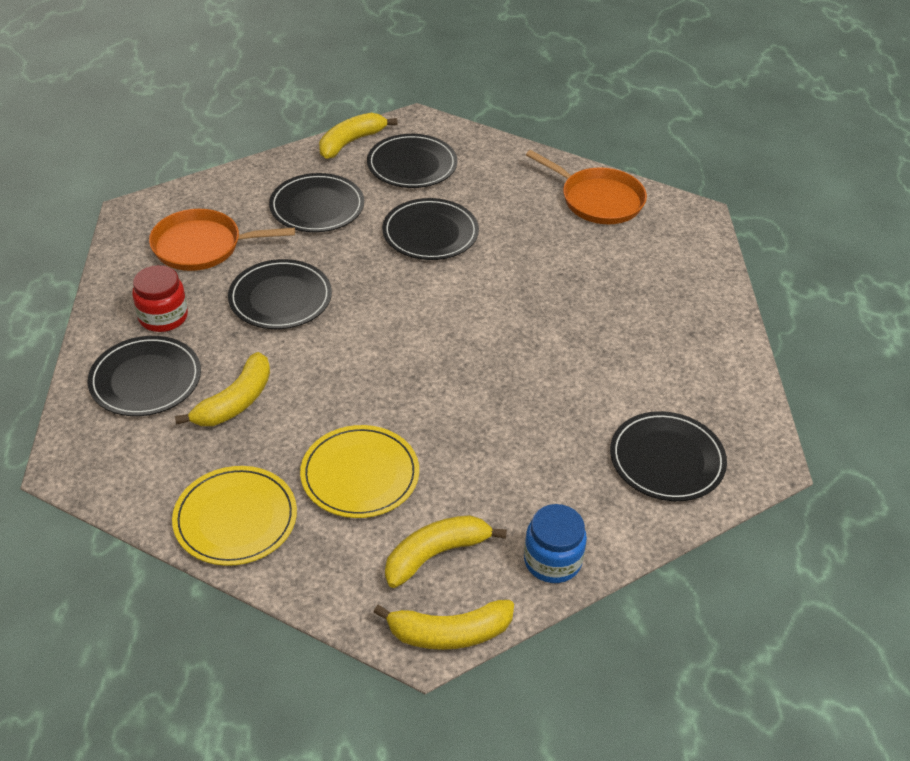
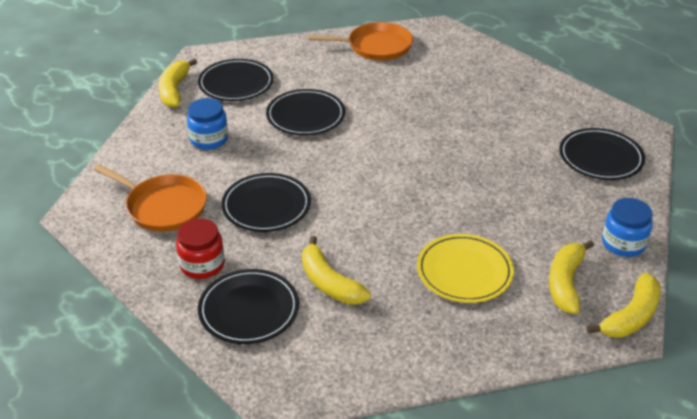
camera: 40 degrees left, 5 degrees down
orange pan [149,209,295,271] -> orange pan turned 105 degrees counterclockwise [94,165,207,232]
yellow plate [172,466,297,566] -> none
yellow banana [175,352,270,426] -> yellow banana turned 150 degrees clockwise [302,236,371,305]
black plate [269,173,364,232] -> blue jar [187,98,228,150]

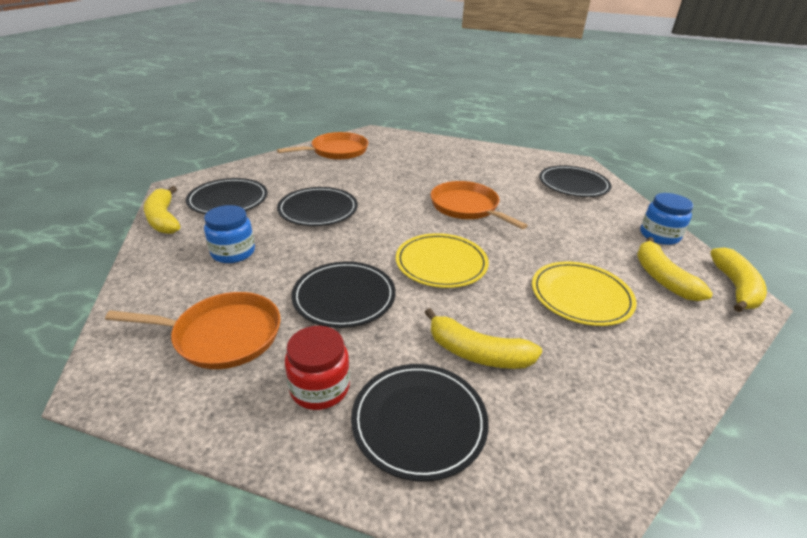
camera: 30 degrees left, 5 degrees down
none -> yellow plate [396,233,489,288]
none -> orange pan [430,181,528,229]

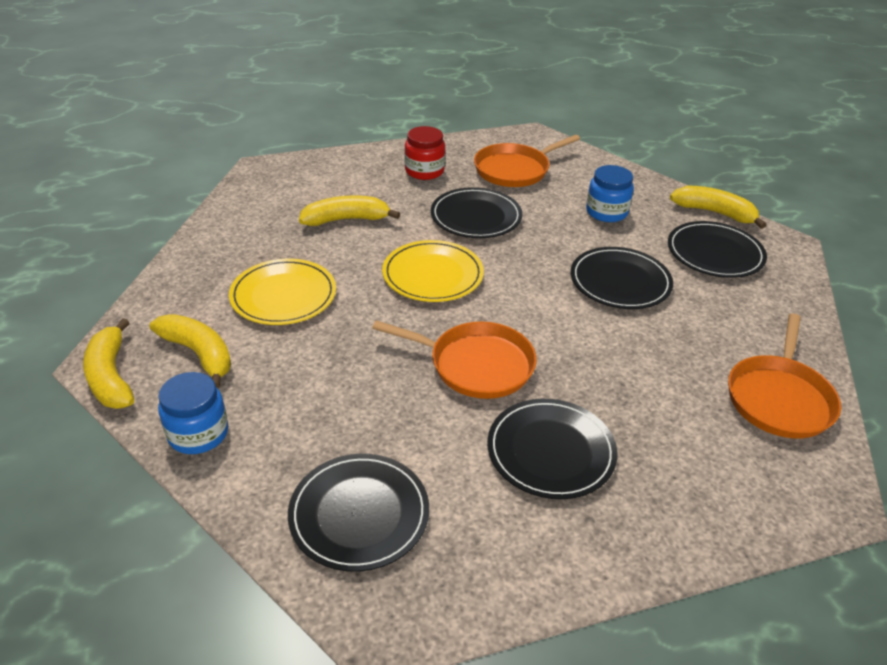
camera: 145 degrees right, 5 degrees up
black plate [351,364,489,482] -> black plate moved to [487,399,617,499]

